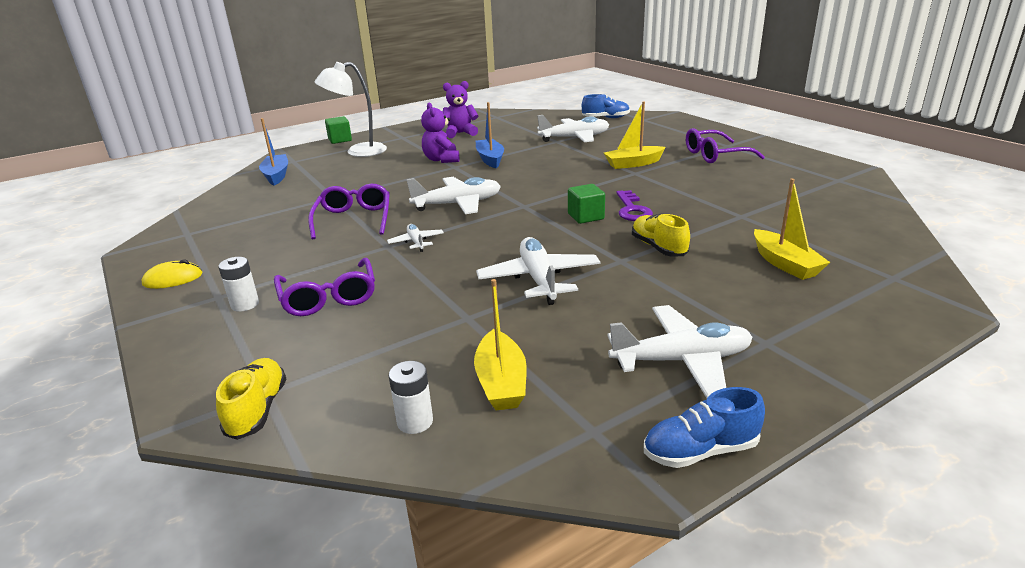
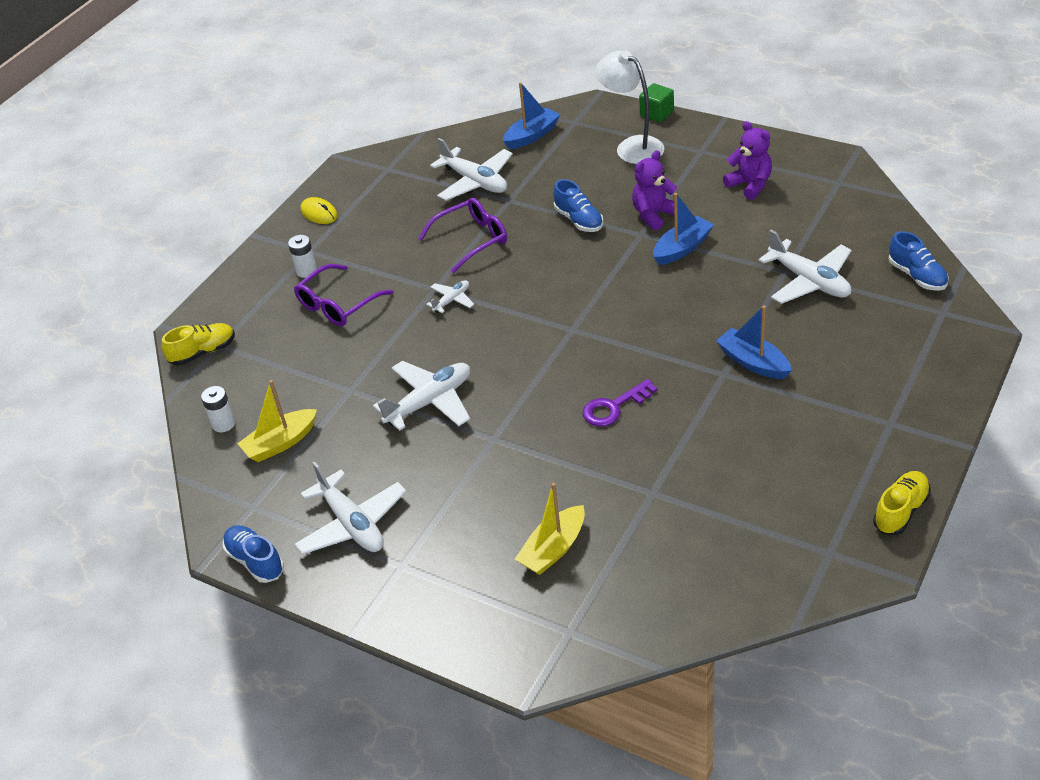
camera: 65 degrees right, 15 degrees up
white plane [406,177,501,214] -> white plane moved to [430,138,513,201]
green cube [568,184,605,224] -> none
yellow boat [604,101,666,169] -> blue boat [716,306,792,379]
yellow shoe [632,214,690,257] -> yellow shoe moved to [873,471,931,535]
purple glasses [686,128,765,163] -> none
none -> blue shoe [553,179,603,232]

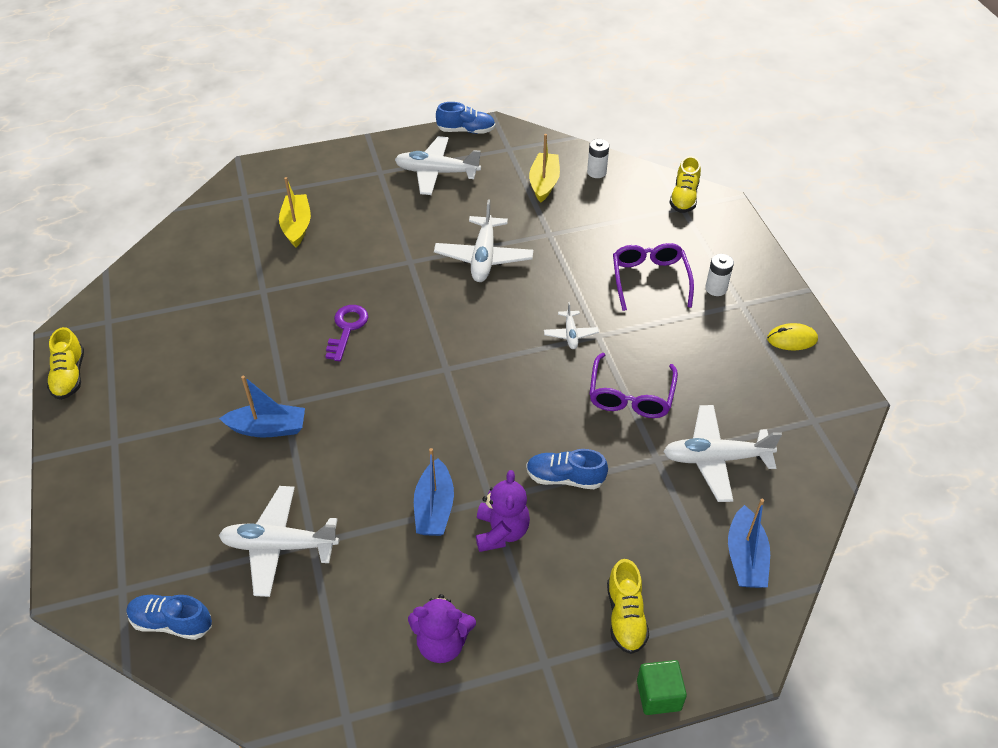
camera: 130 degrees right, 5 degrees up
white lamp [596,50,664,164] -> yellow shoe [607,559,649,654]

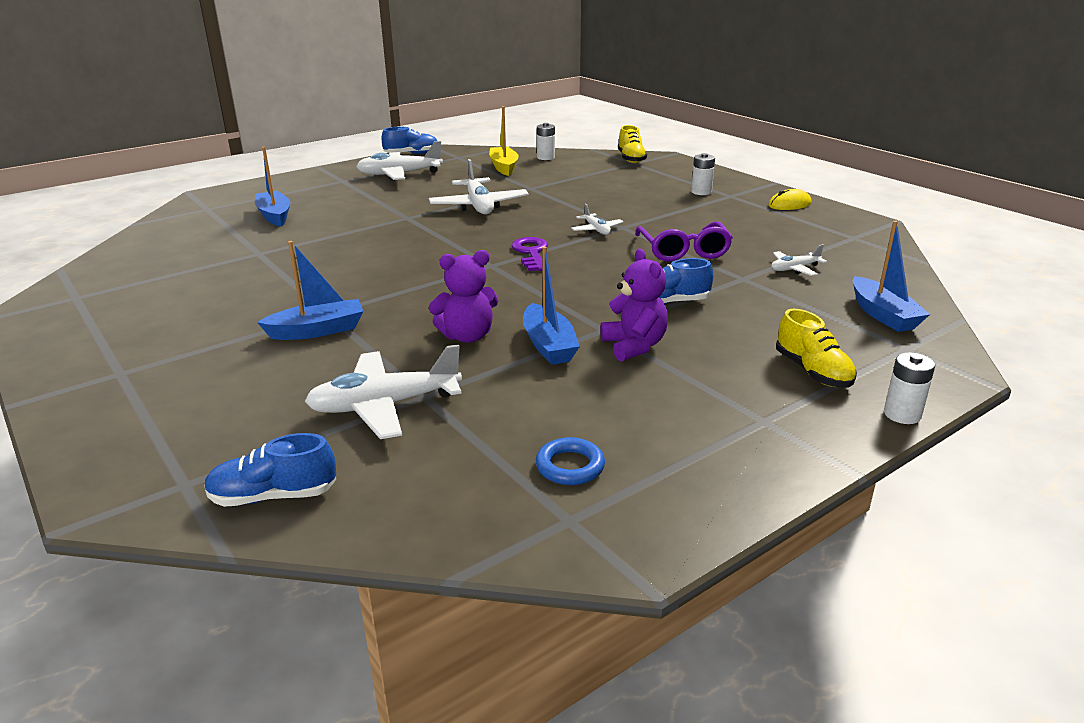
camera: 20 degrees left, 20 degrees down
yellow shoe [47,327,84,400] -> none
yellow boat [279,177,311,247] -> blue boat [255,147,290,227]
purple key [325,305,368,361] -> purple key moved to [511,237,548,271]
purple teddy bear [408,594,476,663] -> purple teddy bear moved to [429,250,499,343]
purple glasses [613,243,694,311] -> none
green cube [637,660,687,715] -> white battery [884,352,935,424]
white plane [663,405,782,502] -> white plane [771,244,827,276], size x0.52
none -> blue ring [536,437,605,485]

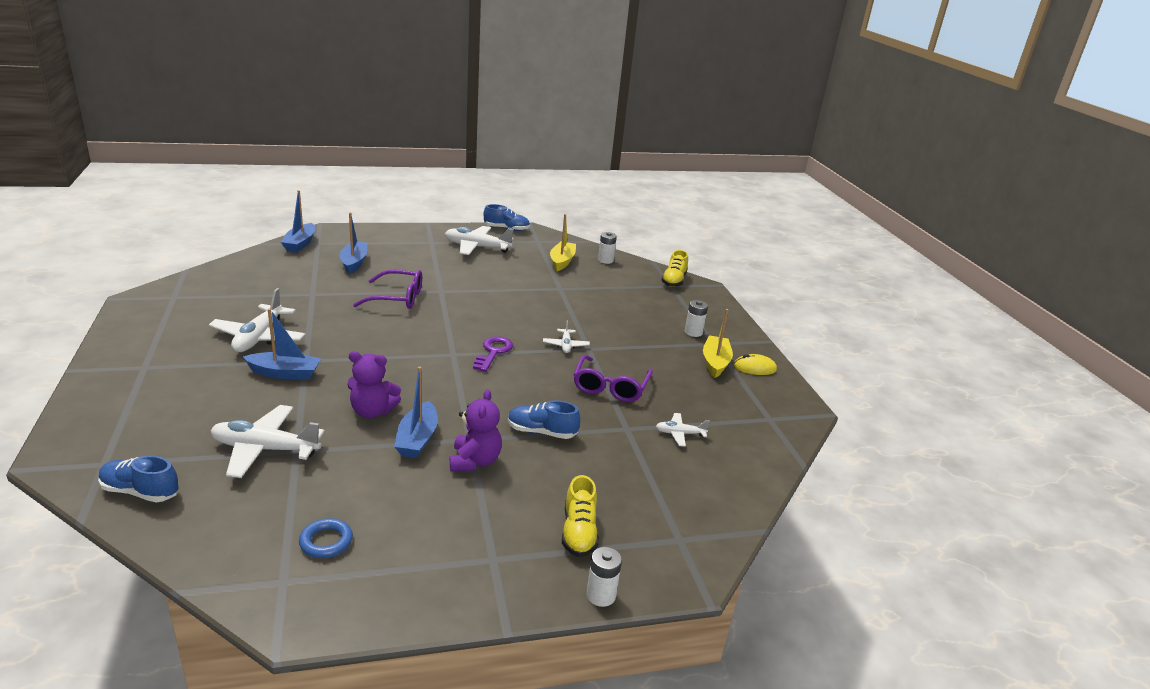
camera: 20 degrees right, 0 degrees up
white plane [429,159,529,215] -> white plane moved to [209,288,305,352]
blue boat [853,221,930,332] -> blue boat moved to [281,190,315,252]
none -> purple glasses [353,270,422,309]
none -> yellow boat [703,309,733,378]

